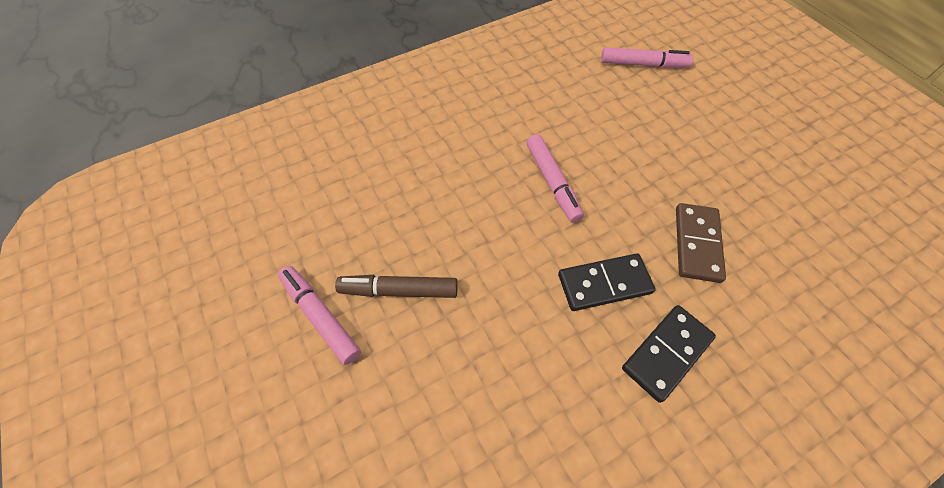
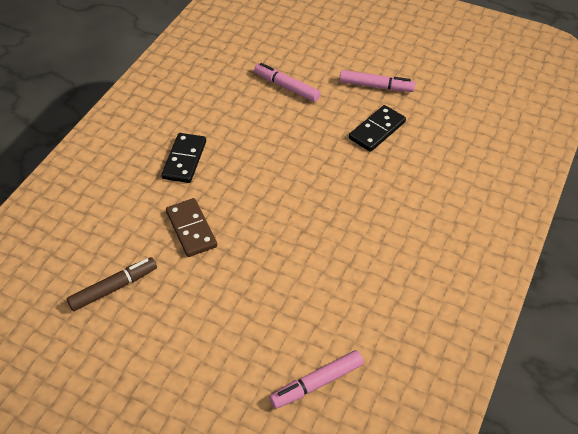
camera: 145 degrees right, 10 degrees down
brown marker [335,275,458,298] -> brown marker moved to [67,257,157,311]
pink marker [527,134,584,223] -> pink marker moved to [254,63,321,102]
black domino [558,253,656,311] -> black domino moved to [349,105,406,152]

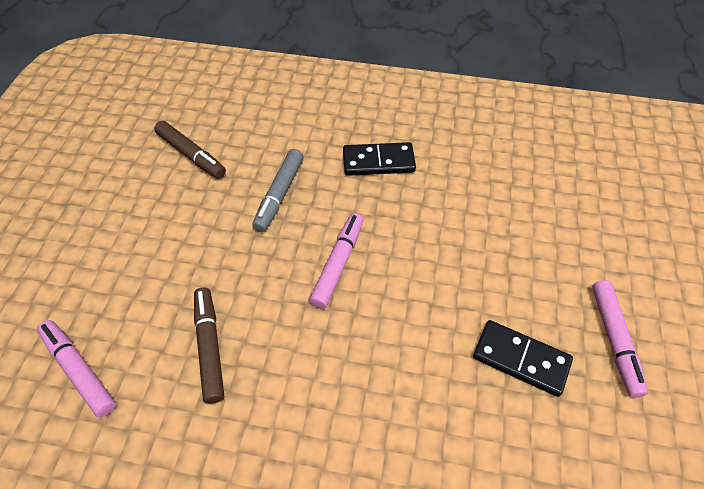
camera: 75 degrees right, 5 degrees up
brown domino [166,198,217,257] -> grey marker [252,149,303,232]
pink marker [254,63,321,102] -> pink marker moved to [309,213,364,309]
none -> brown marker [194,287,224,404]

